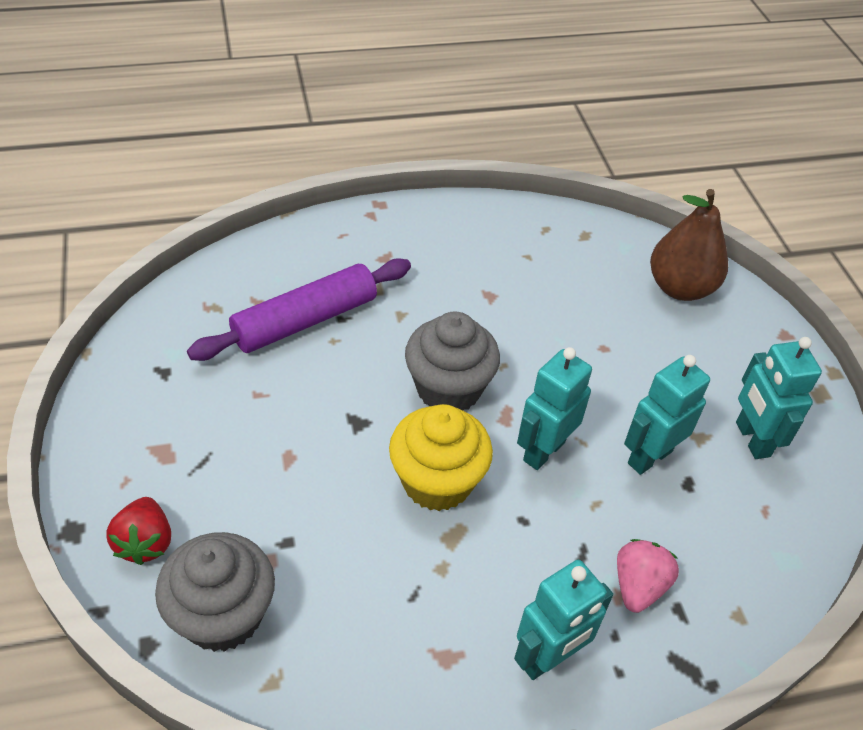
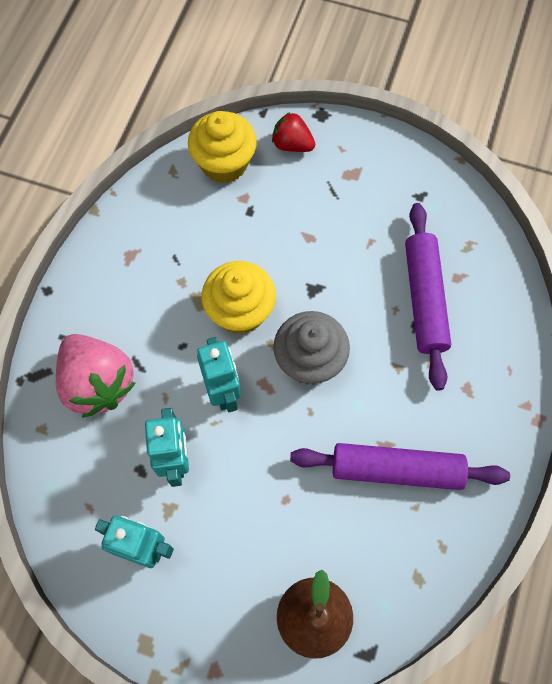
camera: 125 degrees right, 20 degrees up
grey cupcake [155,532,275,652] -> yellow cupcake [188,111,257,183]
turquoise robot [514,560,613,680] -> none
pink strawberry [617,539,679,613] -> pink strawberry [56,334,136,418], size x1.79
none -> purple rolling pin [290,443,510,490]

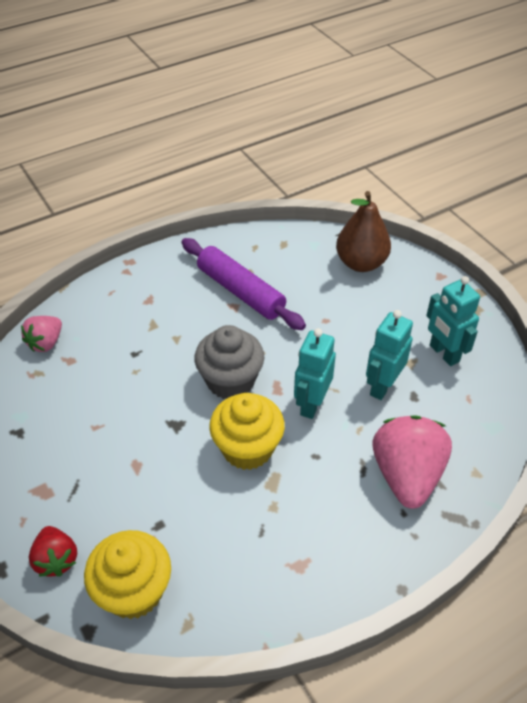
camera: 140 degrees left, 20 degrees down
purple rolling pin [405,203,451,391] -> none
none -> pink strawberry [21,316,62,352]

